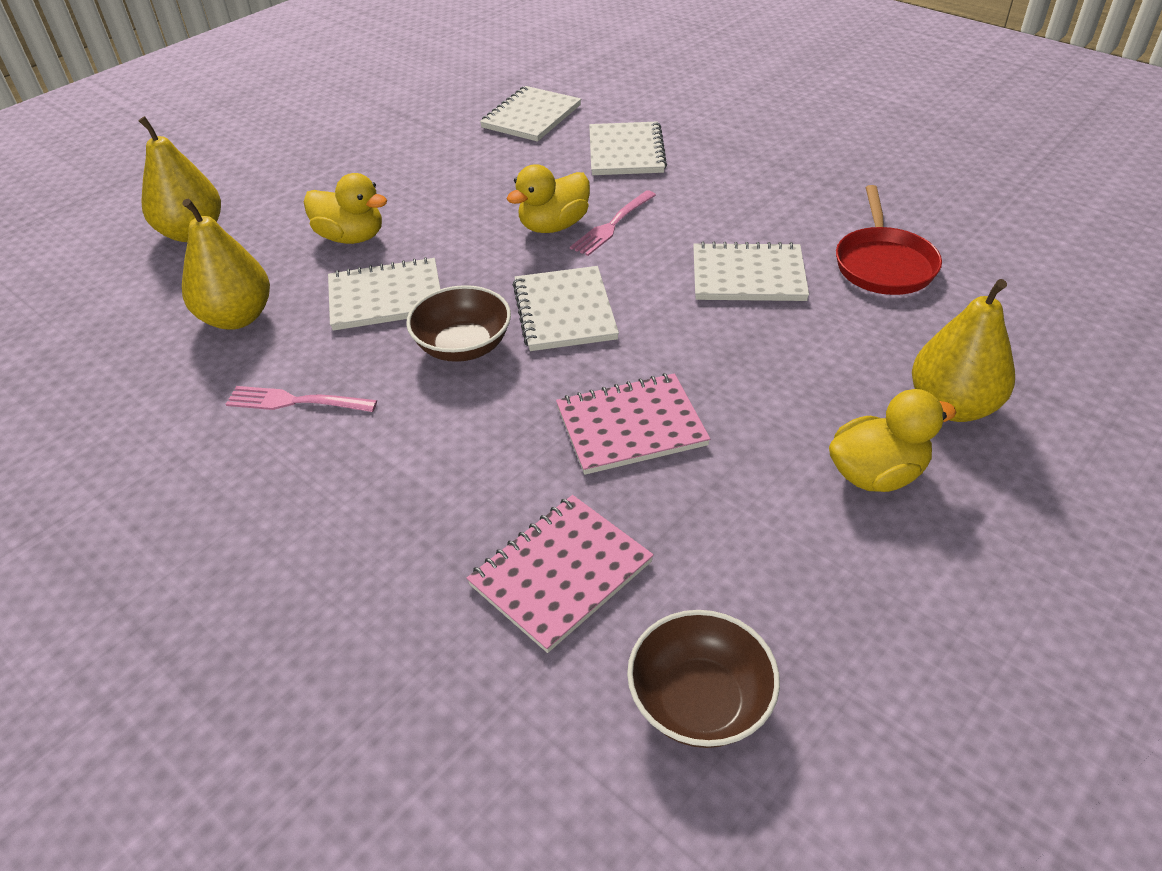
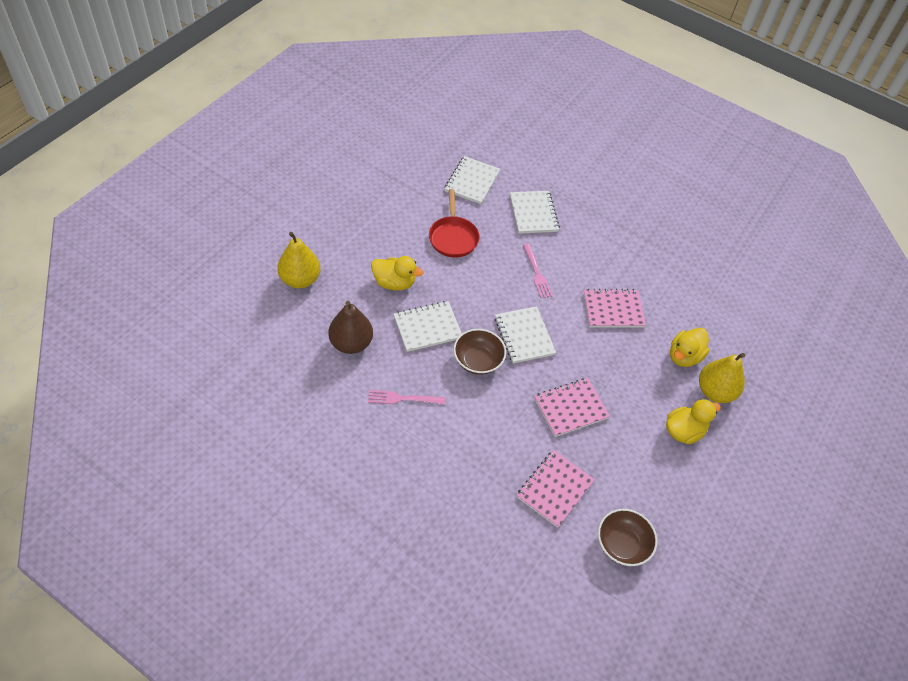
camera: 15 degrees left, 10 degrees up
yellow pear [182,199,270,330] -> brown pear [329,301,373,354]
yellow duck [506,164,590,233] -> yellow duck moved to [670,328,710,367]
pink fork [570,190,656,256] -> pink fork turned 45 degrees counterclockwise [523,244,553,298]
white notebook [693,242,809,301] -> pink notebook [583,289,646,327]
red pan [836,185,942,295] -> red pan moved to [429,189,480,258]

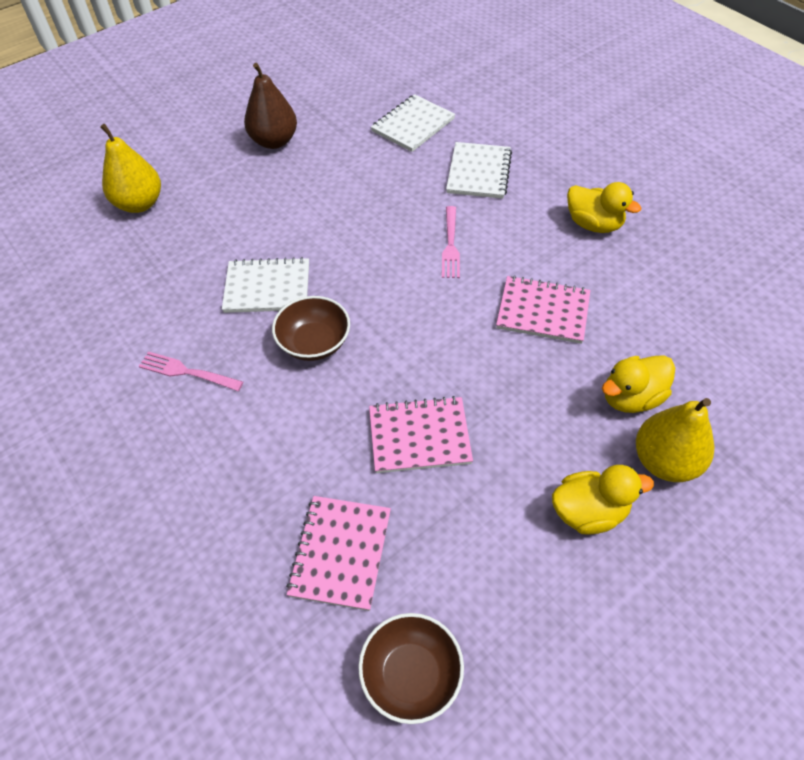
camera: 25 degrees right, 0 degrees up
brown pear [329,301,373,354] -> brown pear moved to [244,63,297,149]
yellow duck [371,256,423,290] -> yellow duck moved to [567,182,641,233]
red pan [429,189,480,258] -> none
white notebook [495,306,556,363] -> none
pink notebook [517,450,595,528] -> pink notebook turned 45 degrees counterclockwise [286,496,391,611]

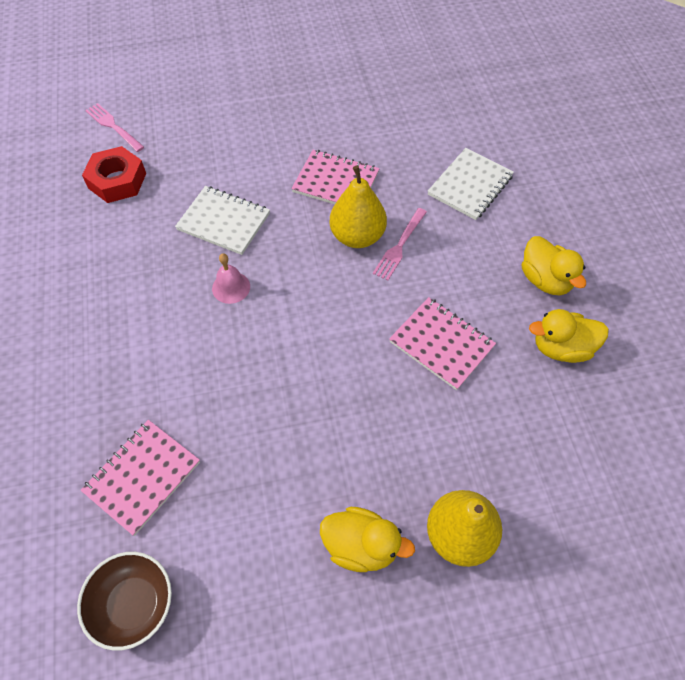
camera: 25 degrees right, 5 degrees up
yellow pear [100,124,161,213] -> yellow pear moved to [330,166,387,248]
pink fork [139,351,243,391] -> pink fork moved to [85,103,144,152]
brown pear [244,63,297,149] -> none
brown bowl [272,296,350,361] -> pink bell [212,253,250,304]
pink notebook [369,396,473,473] -> pink notebook moved to [291,150,380,204]
white notebook [371,94,455,152] -> none
yellow duck [602,355,675,413] -> yellow duck moved to [529,309,609,363]
none -> red nut [82,146,146,203]

